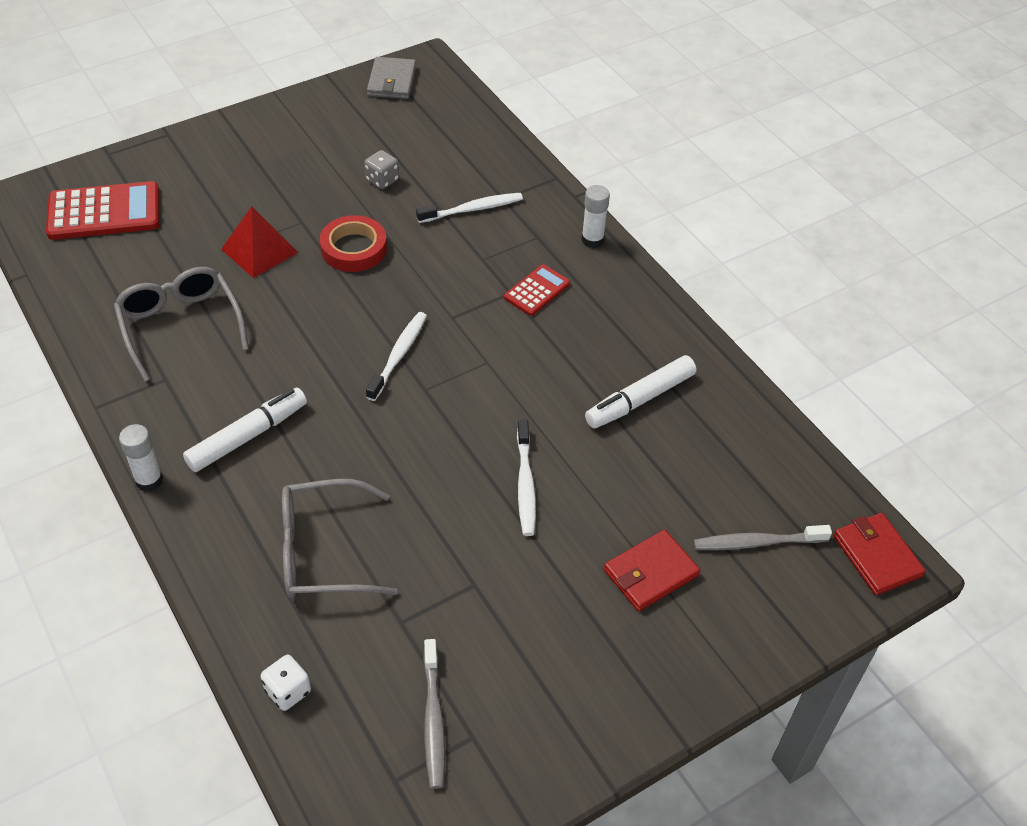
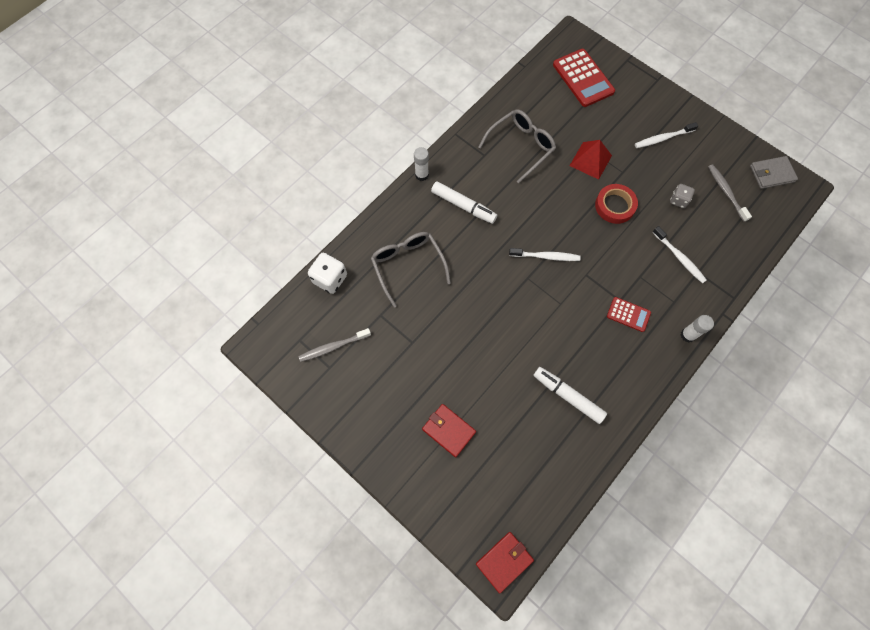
camera: 75 degrees right, 20 degrees up
white dice [261,655,311,711] -> white dice [308,253,347,294], size x1.60
white toothbrush [517,420,536,536] -> white toothbrush moved to [635,122,698,148]
grey toothbrush [694,525,832,550] -> grey toothbrush moved to [708,164,752,222]

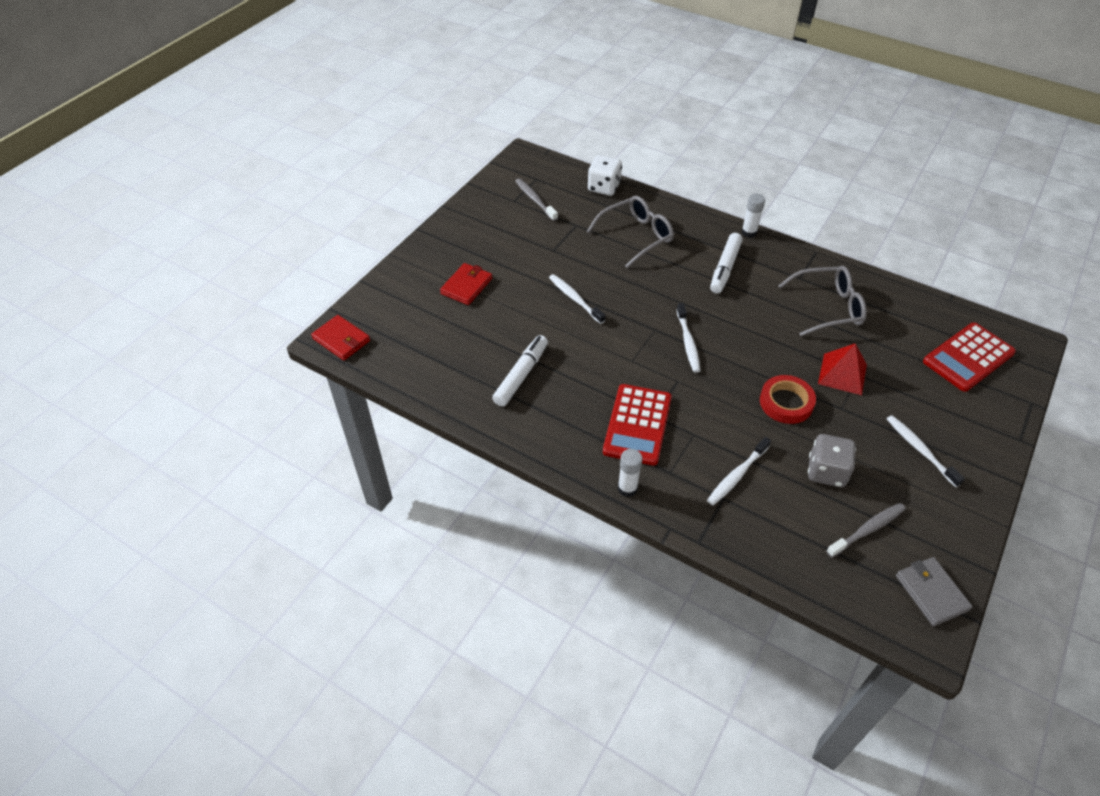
camera: 80 degrees right, 20 degrees down
grey glasses [479,109,556,183] -> grey glasses turned 45 degrees counterclockwise [778,266,867,336]
red calculator [607,297,651,332] -> red calculator [603,384,672,466], size x1.81
grey dice [670,184,695,208] -> grey dice [808,434,856,487], size x1.60
none -> white toothbrush [549,274,606,324]

